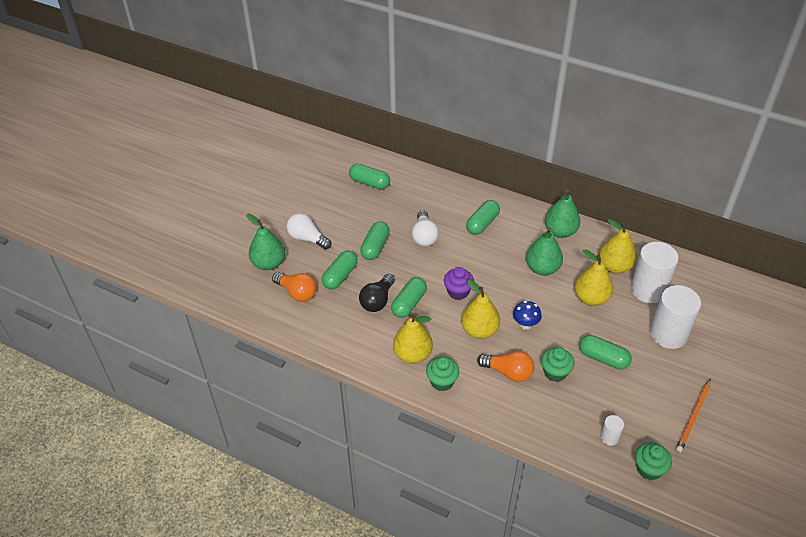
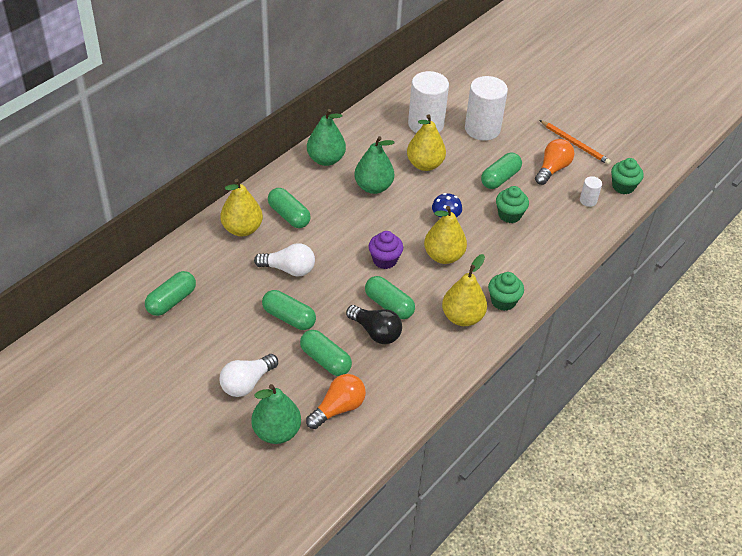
camera: 80 degrees left, 0 degrees up
orange light bulb [477,351,534,382] -> orange light bulb moved to [535,139,574,185]
yellow pear [599,219,637,274] -> yellow pear moved to [220,179,263,236]

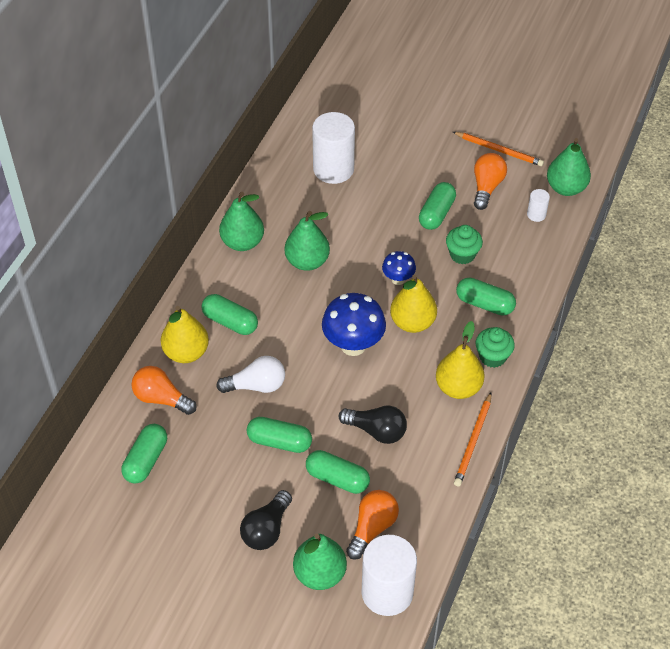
camera: 15 degrees left, 5 degrees up
white light bulb [220,354,278,397] -> black light bulb [240,490,292,550]
green capsule [365,276,415,319] -> green capsule moved to [456,278,516,316]
purple cupcake [369,231,403,269] -> blue mushroom [322,293,386,356]
yellow pear [407,114,446,171] -> none
white cylinder [465,76,508,141] -> white cylinder moved to [361,535,417,616]
green cupcake [611,158,644,194] -> green pear [547,138,591,196]
none -> orange light bulb [131,366,196,415]
none -> orange pencil [454,393,491,486]

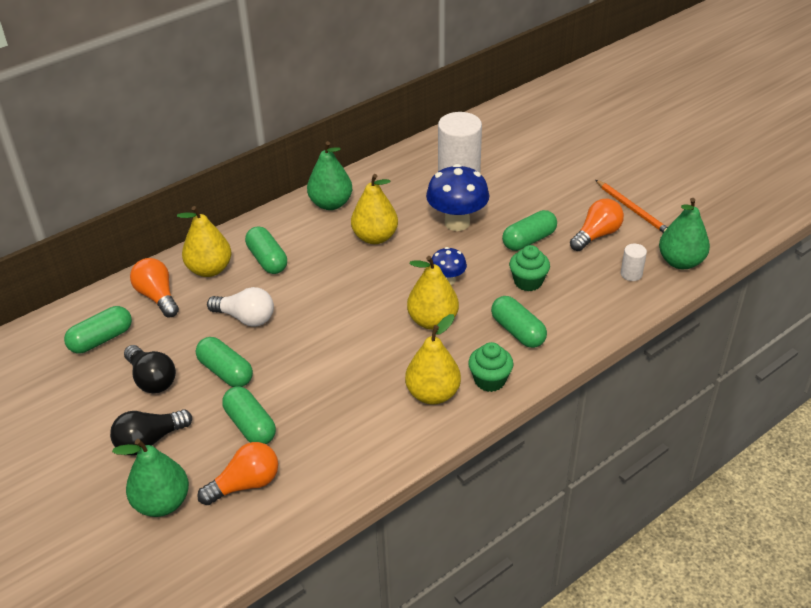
camera: 30 degrees right, 10 degrees down
green pear [285,211,330,271] -> yellow pear [351,174,398,244]
blue mushroom [322,293,386,356] -> blue mushroom moved to [426,164,489,231]
black light bulb [339,405,407,444] -> black light bulb moved to [124,345,176,393]
white cylinder [361,535,417,616] -> none
orange pencil [454,393,491,486] -> none

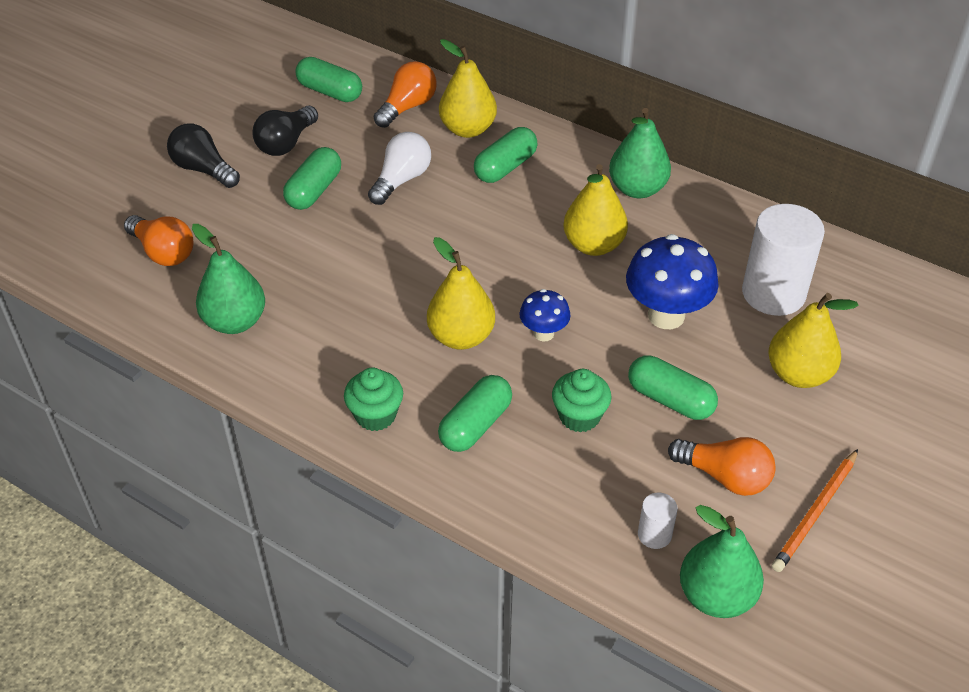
camera: 70 degrees right, 5 degrees up
green pear [112,439,189,517] -> green pear moved to [192,224,265,334]
white light bulb [207,287,274,326] -> white light bulb turned 150 degrees counterclockwise [368,132,431,205]
green capsule [222,386,276,444] -> none
yellow pear [405,314,461,405] -> yellow pear moved to [768,293,859,388]

